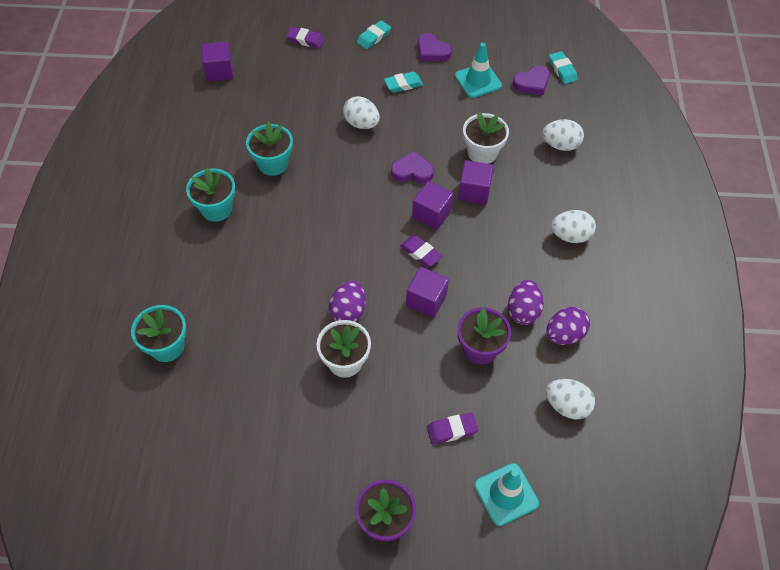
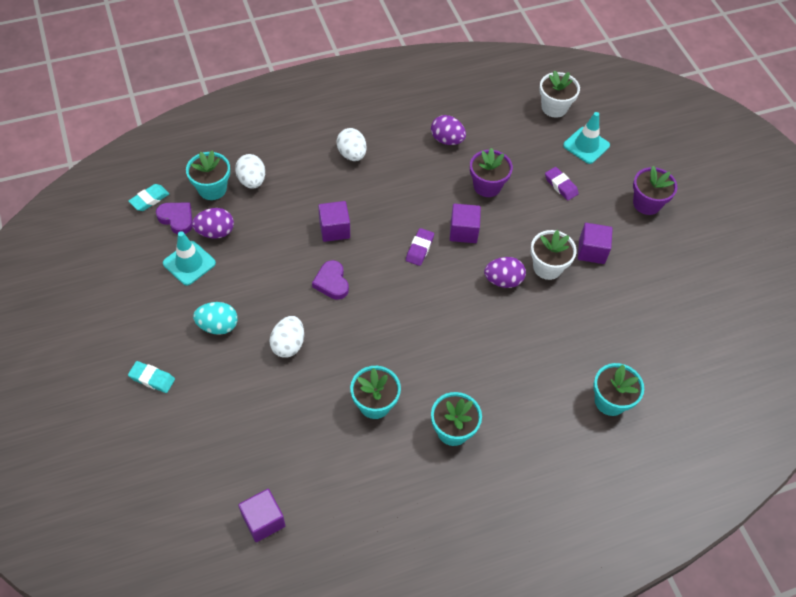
camera: 115 degrees left, 0 degrees up
purple eraser [286,27,325,48] -> none
turquoise eraser [384,72,423,93] -> turquoise egg [193,302,238,335]
purple cube [412,181,453,230] -> purple cube moved to [578,223,613,264]
purple heart [418,33,452,61] -> none
white flower pot [463,112,509,164] -> white flower pot moved to [539,70,580,118]
purple egg [508,280,544,325] -> purple egg moved to [192,208,234,239]
white egg [546,379,595,419] -> none
none -> turquoise flower pot [186,150,230,200]

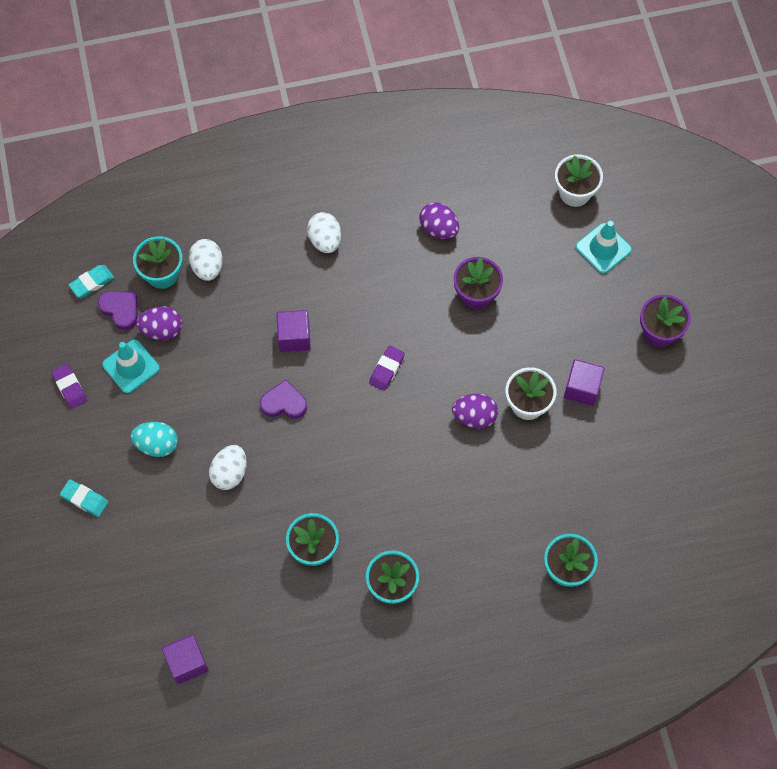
camera: 10 degrees right, 10 degrees up
purple heart [312,260,349,300] -> purple heart turned 105 degrees clockwise [260,380,307,419]
purple cube [450,204,481,243] -> none
purple eraser [545,167,579,201] -> purple eraser moved to [51,363,87,409]

